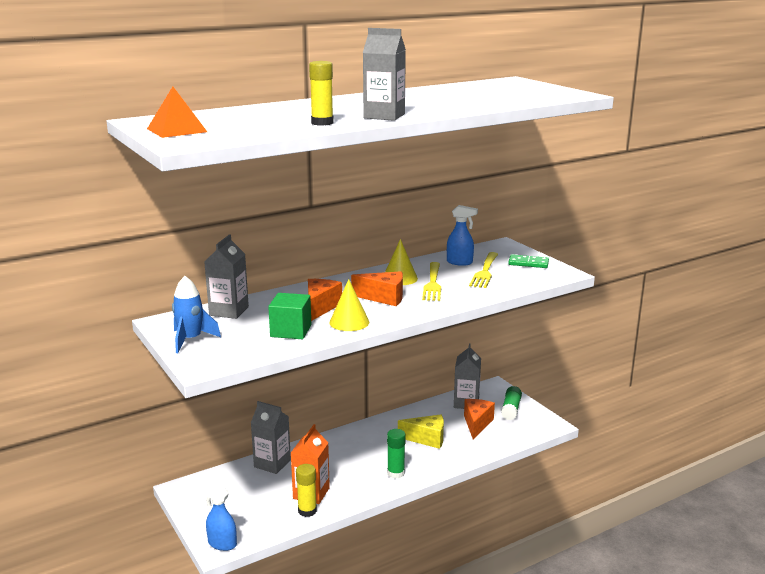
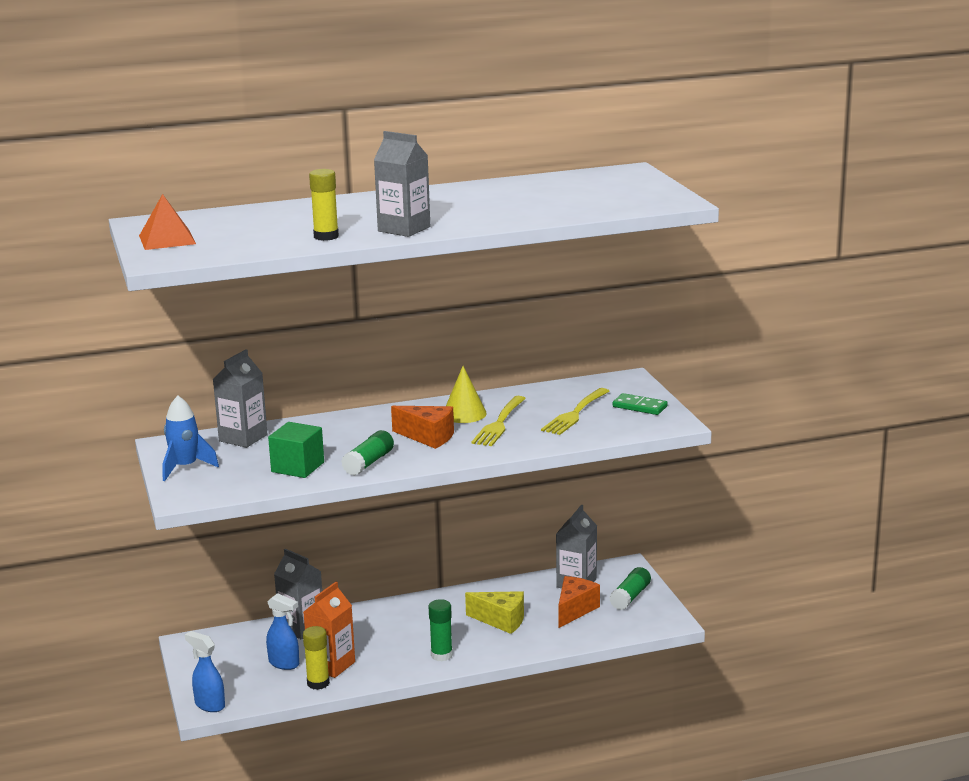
camera: 15 degrees right, 0 degrees up
orange cheese [308,279,342,321] -> none
yellow cone [329,279,369,331] -> green glue stick [341,430,394,476]
blue spray bottle [447,205,478,266] -> blue spray bottle moved to [266,593,299,670]

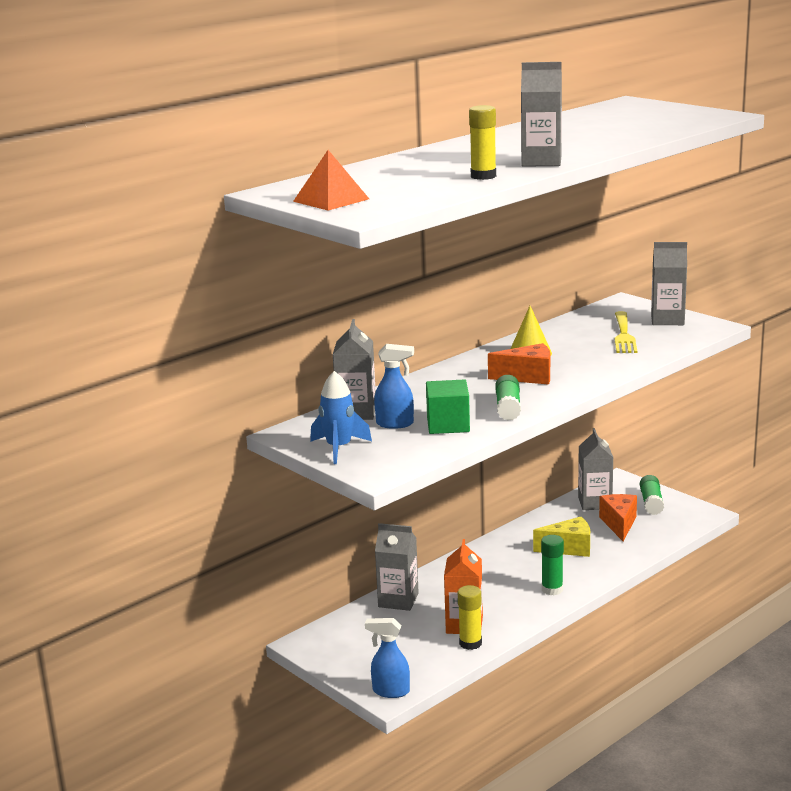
camera: 25 degrees left, 0 degrees up
blue spray bottle [266,593,299,670] -> blue spray bottle moved to [374,344,414,429]
yellow fork [471,396,526,446] -> none
green domino [613,393,667,415] -> grey carton [651,242,687,325]

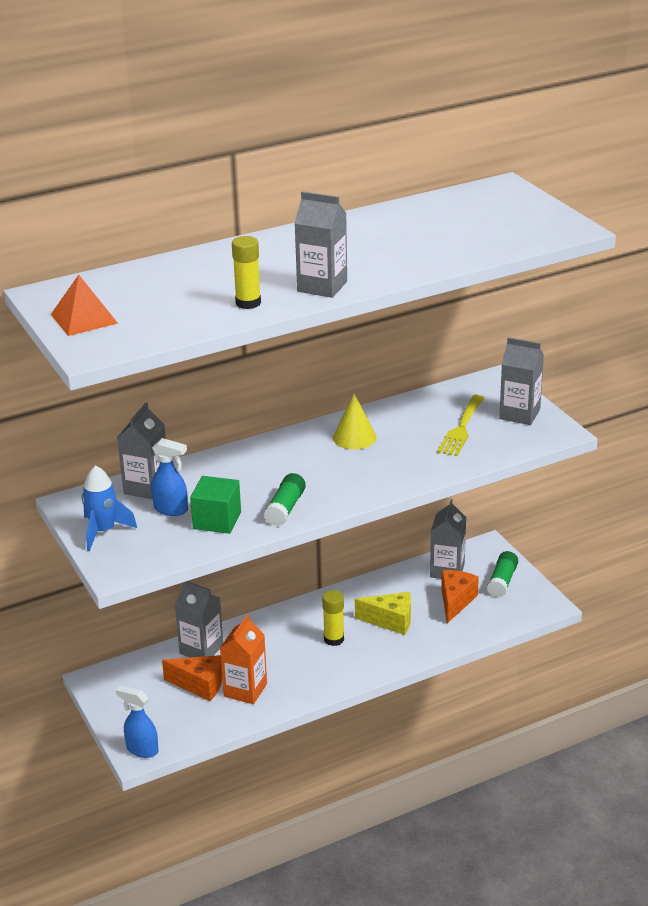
camera: 15 degrees right, 10 degrees up
yellow glue stick [458,585,482,650] -> yellow glue stick moved to [322,590,344,646]
orange cheese [488,343,550,385] -> orange cheese moved to [162,655,222,701]
green glue stick [541,535,564,596] -> none

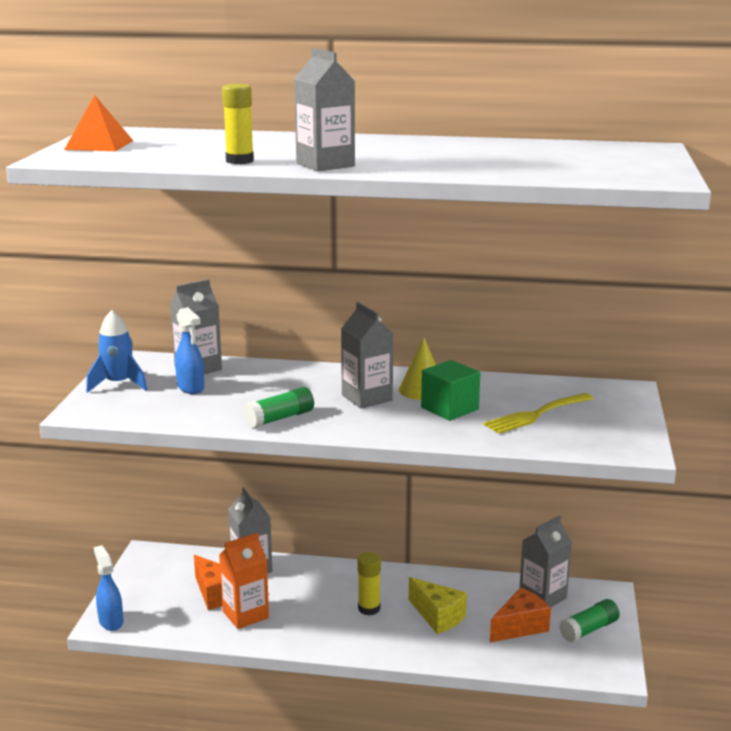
camera: 35 degrees right, 10 degrees down
green cube [190,476,241,534] -> green cube moved to [421,360,480,421]
grey carton [499,337,544,425] -> grey carton moved to [341,302,394,409]

